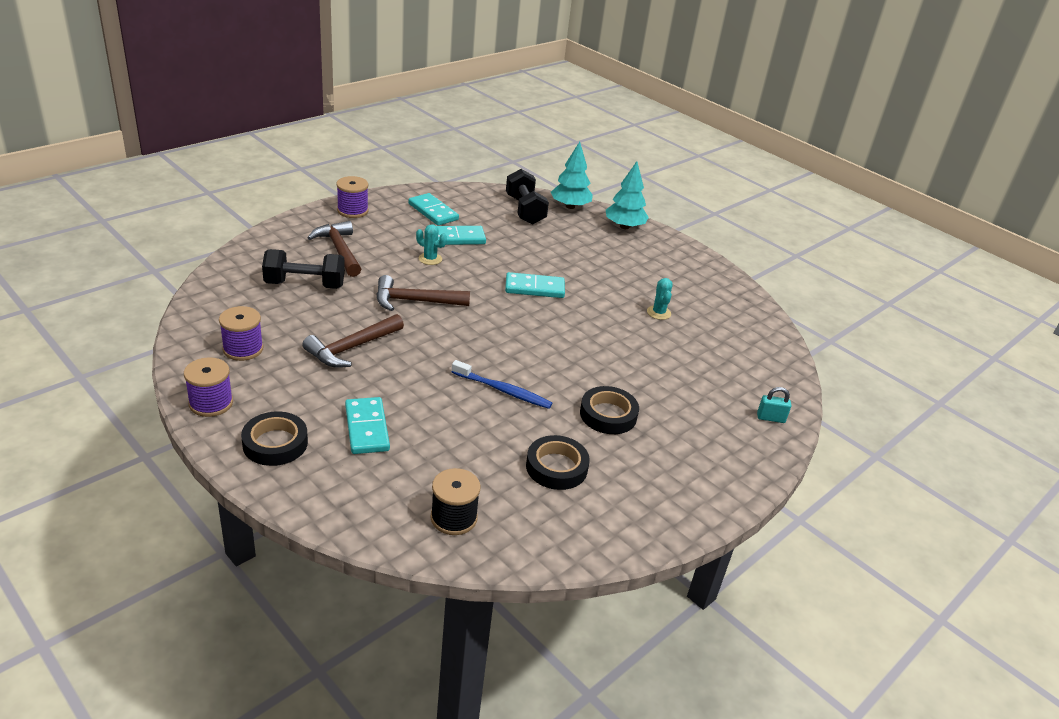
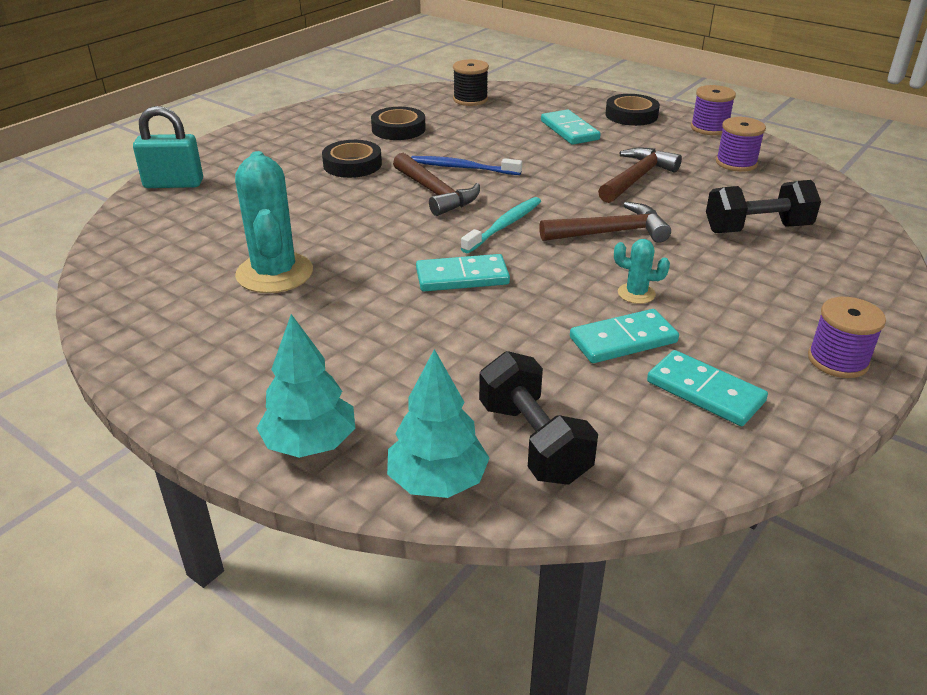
camera: 175 degrees right, 0 degrees up
brown hammer [307,221,361,277] -> brown hammer moved to [393,153,480,216]
turquoise cactus [647,278,673,320] -> turquoise cactus [235,151,313,293], size x2.11
turquoise padlock [757,387,791,423] -> turquoise padlock [133,106,203,188], size x1.86
none -> turquoise toothbrush [461,197,541,253]

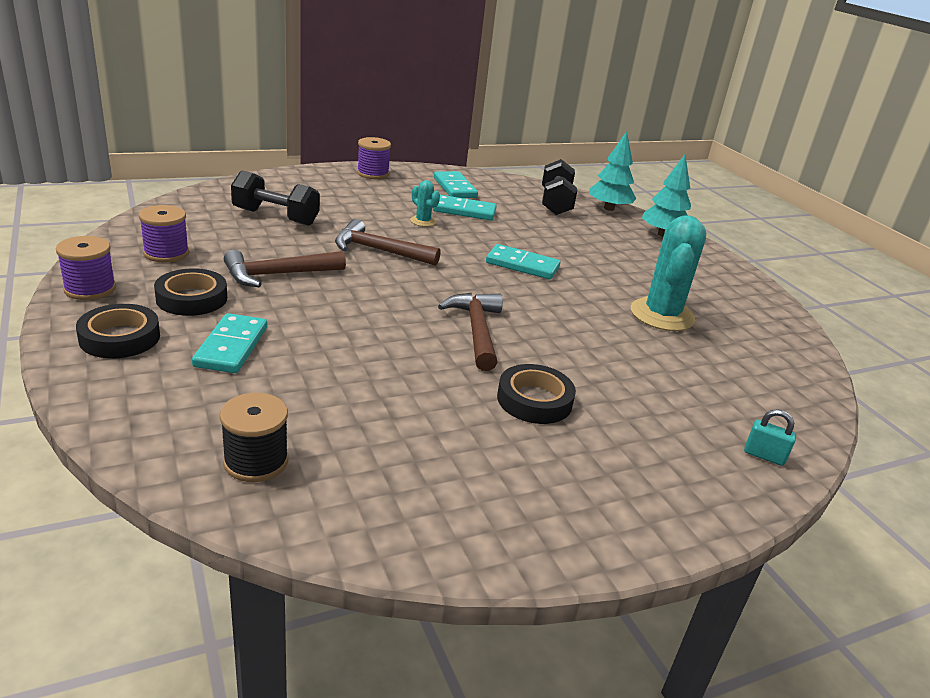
camera: 155 degrees left, 5 degrees down
turquoise padlock [133,106,203,188] -> turquoise padlock [744,409,796,466], size x0.54
black tape [371,107,426,140] -> black tape moved to [154,268,227,316]
blue toothbrush [411,156,522,175] -> none
turquoise toothbrush [461,197,541,253] -> none

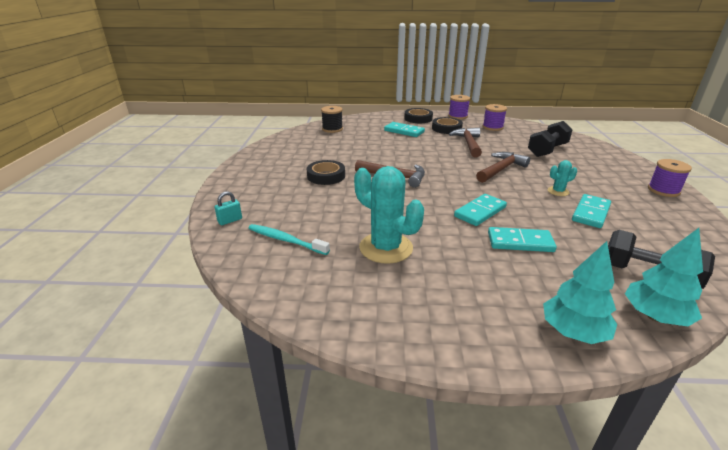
camera: 120 degrees right, 0 degrees up
turquoise domino [434,171,478,198] -> turquoise domino moved to [488,227,557,252]
none -> turquoise toothbrush [248,224,330,255]

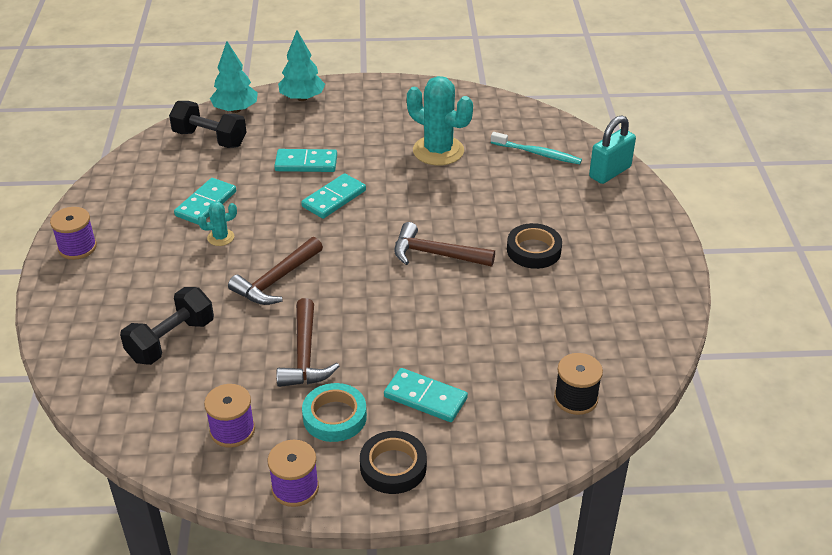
camera: 175 degrees right, 10 degrees up
turquoise padlock [215,191,242,225] -> turquoise padlock [589,115,636,184], size x1.86
black tape [432,117,463,134] -> turquoise tape [302,383,367,442]

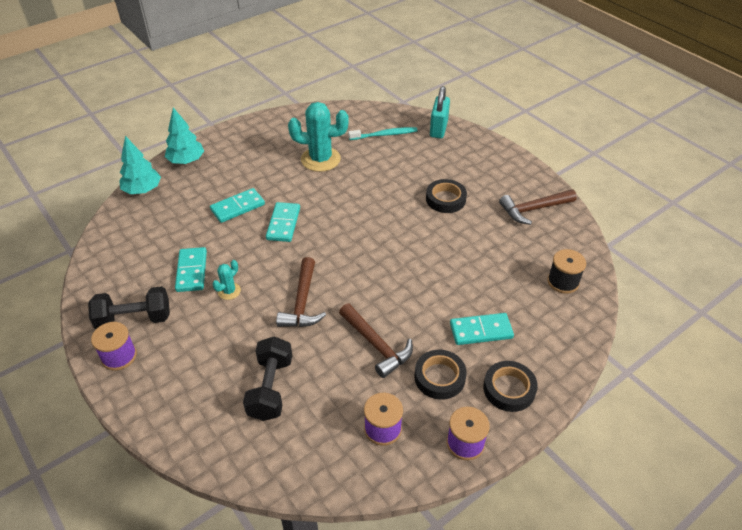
camera: 35 degrees left, 5 degrees up
black dumbbell [169,101,247,148] -> black dumbbell moved to [88,286,170,329]
turquoise tape [302,383,367,442] -> black tape [414,350,467,400]
brown hammer [394,222,495,267] -> brown hammer moved to [499,189,577,225]

